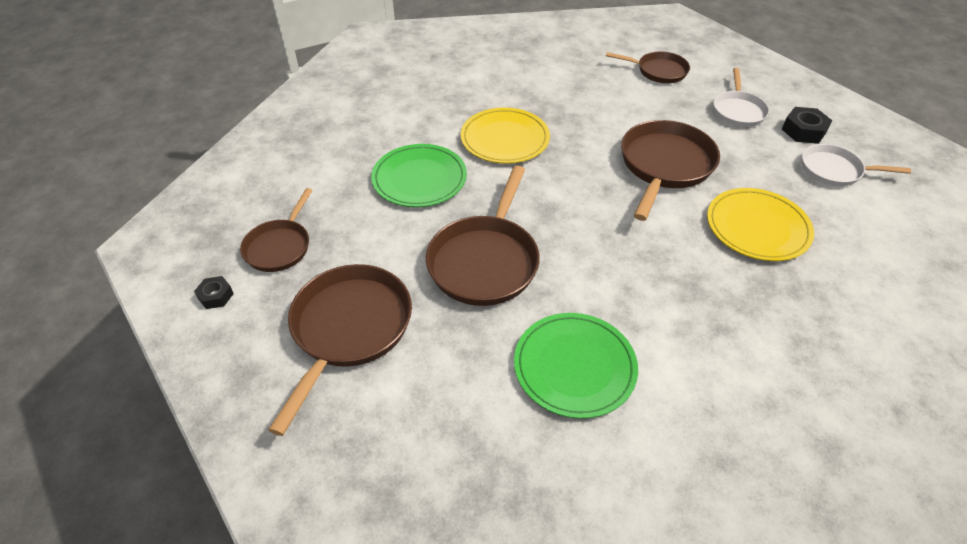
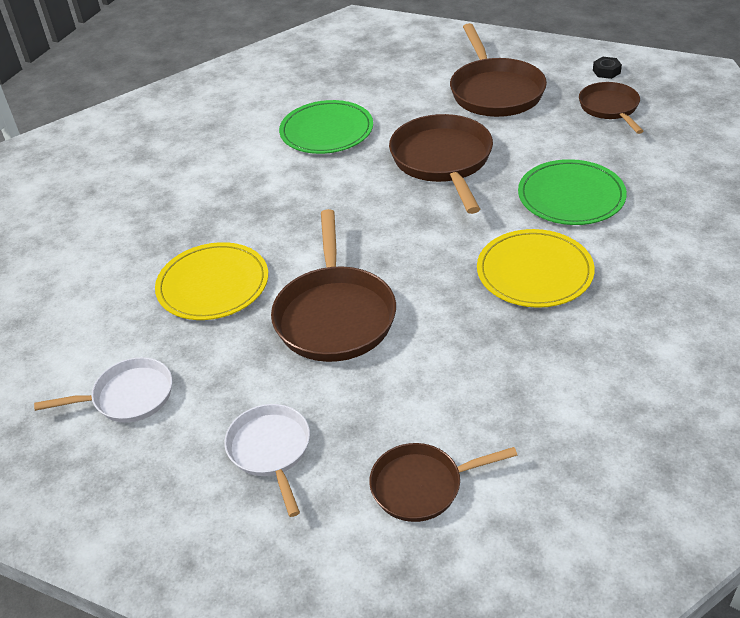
camera: 155 degrees right, 5 degrees down
black nut [782,107,832,144] -> none

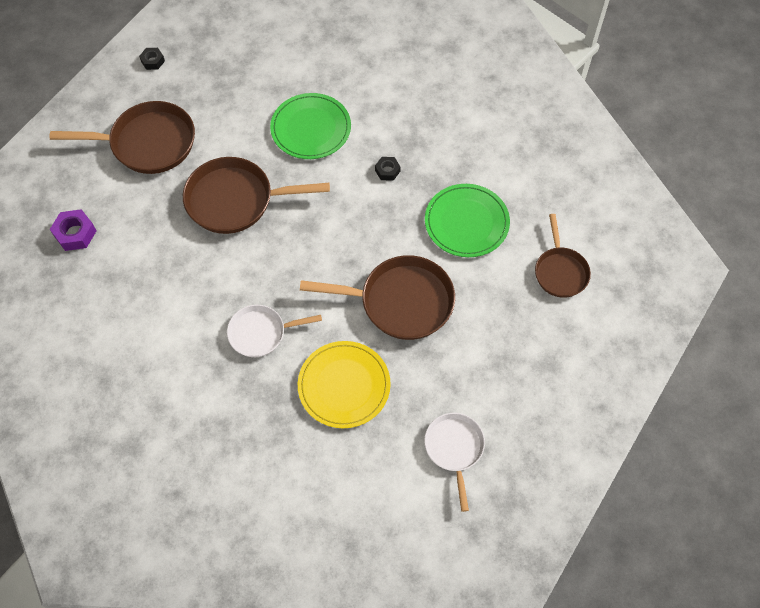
camera: 85 degrees left, 20 degrees up
white pan [224,404,310,517] -> white pan moved to [227,305,322,357]
green plate [279,100,373,154] -> green plate moved to [425,184,510,257]
yellow plate [477,229,595,308] -> black nut [375,157,401,181]
brown pan [579,82,643,134] -> none
none -> purple nut [50,209,97,251]

